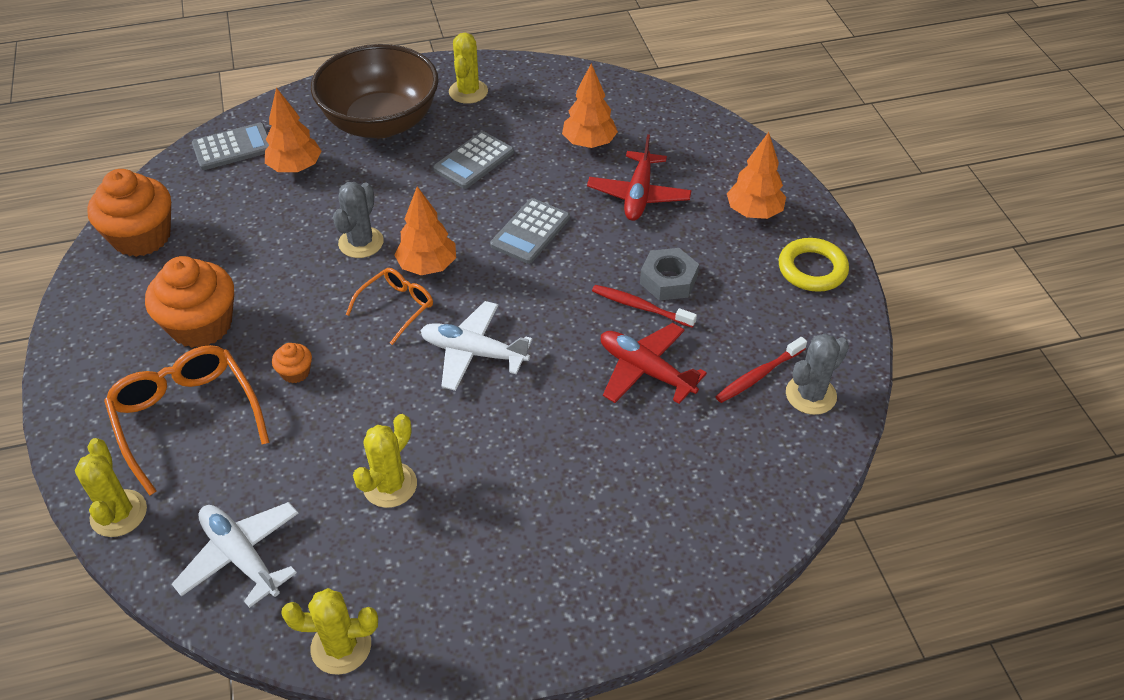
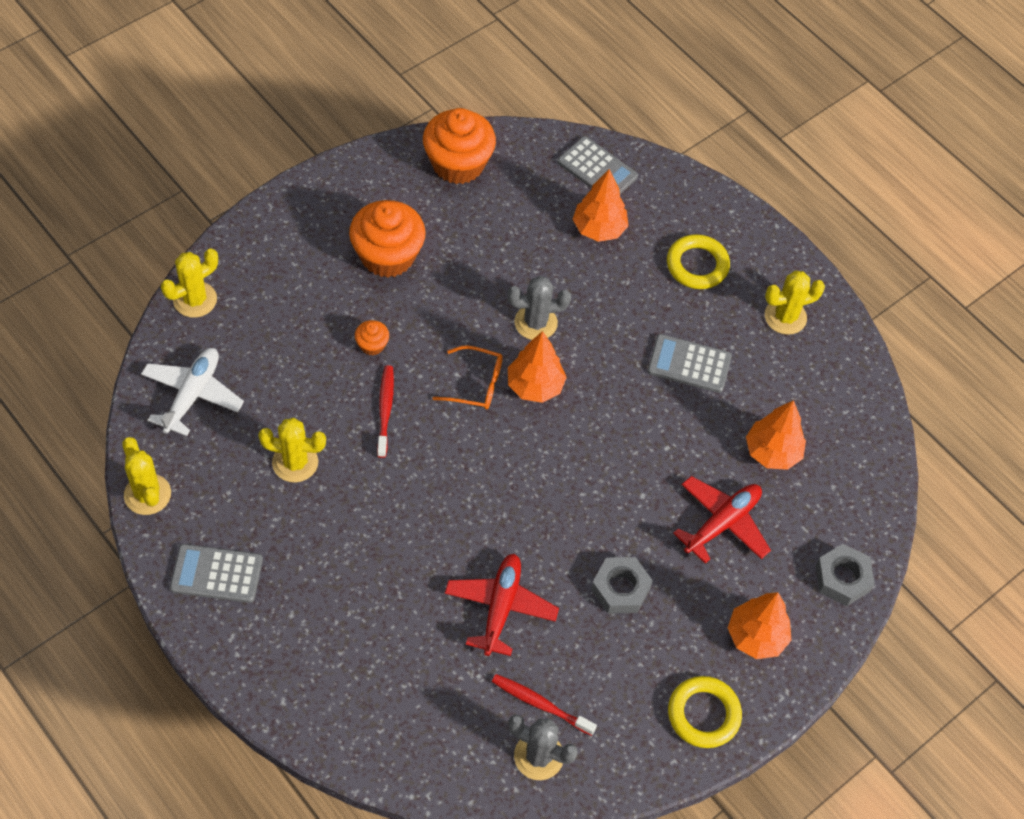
camera: 60 degrees right, 10 degrees up
orange glasses [104,345,270,496] -> none
brown bowl [311,44,439,138] -> yellow ring [667,234,730,289]
white plane [420,301,533,391] -> none
grey calculator [490,198,570,264] -> grey calculator moved to [170,544,263,603]
red plane [587,134,692,221] -> red plane turned 150 degrees clockwise [673,476,771,564]
red toothbrush [592,285,697,328] -> red toothbrush moved to [377,365,394,458]
none -> grey nut [816,544,875,606]

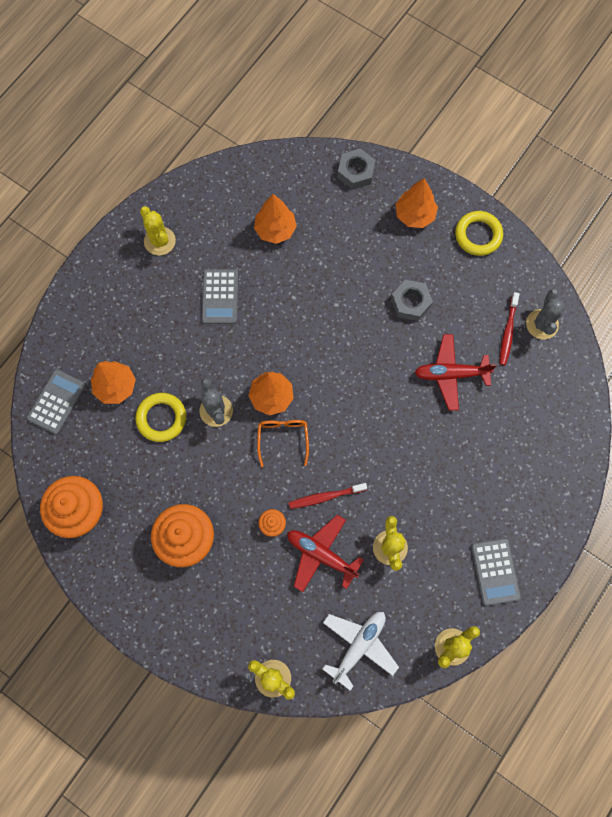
camera: 100 degrees left, 15 degrees up
white plane [141,348,244,436] -> white plane turned 120 degrees clockwise [323,612,399,691]
yellow ring [667,234,730,289] -> yellow ring moved to [135,393,186,442]
red plane [673,476,771,564] -> red plane moved to [287,515,364,592]

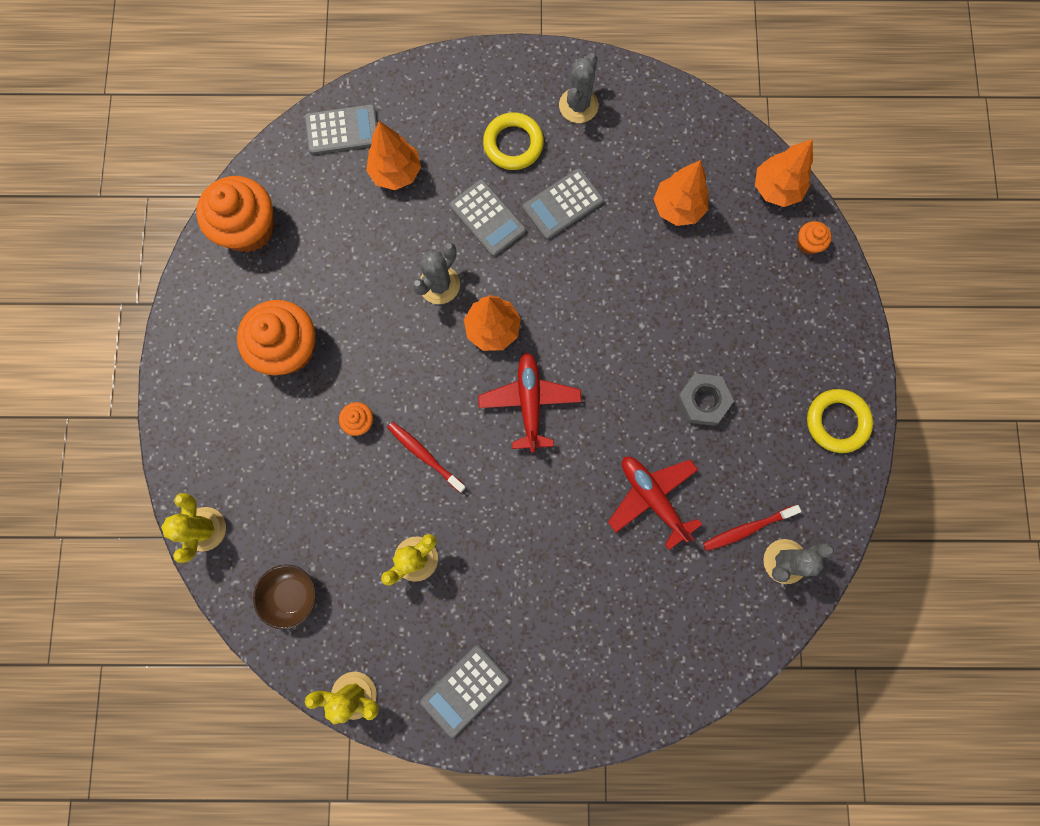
camera: 55 degrees right, 5 degrees up
yellow ring [135,393,186,442] -> yellow ring moved to [483,112,544,170]
yellow cactus [140,206,176,256] -> grey cactus [559,53,599,123]
orange glasses [257,420,309,467] -> none
red plane [287,515,364,592] -> red plane moved to [478,353,582,452]
white plane [323,612,399,691] -> brown bowl [253,565,316,629]
grey nut [338,148,376,190] -> orange cupcake [797,221,832,255]
orange tree [395,178,438,228] -> orange tree moved to [755,139,813,207]
none -> grey calculator [449,179,526,257]

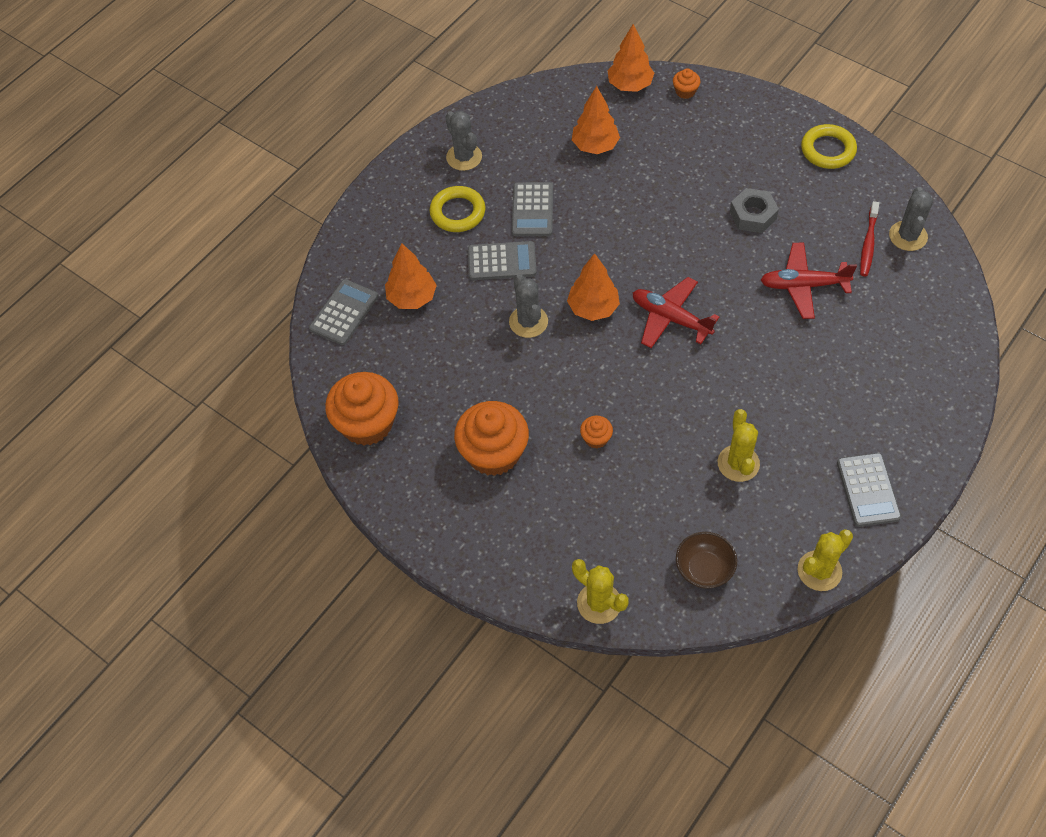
camera: 50 degrees left, 20 degrees down
red toothbrush [387,422,466,493] -> none

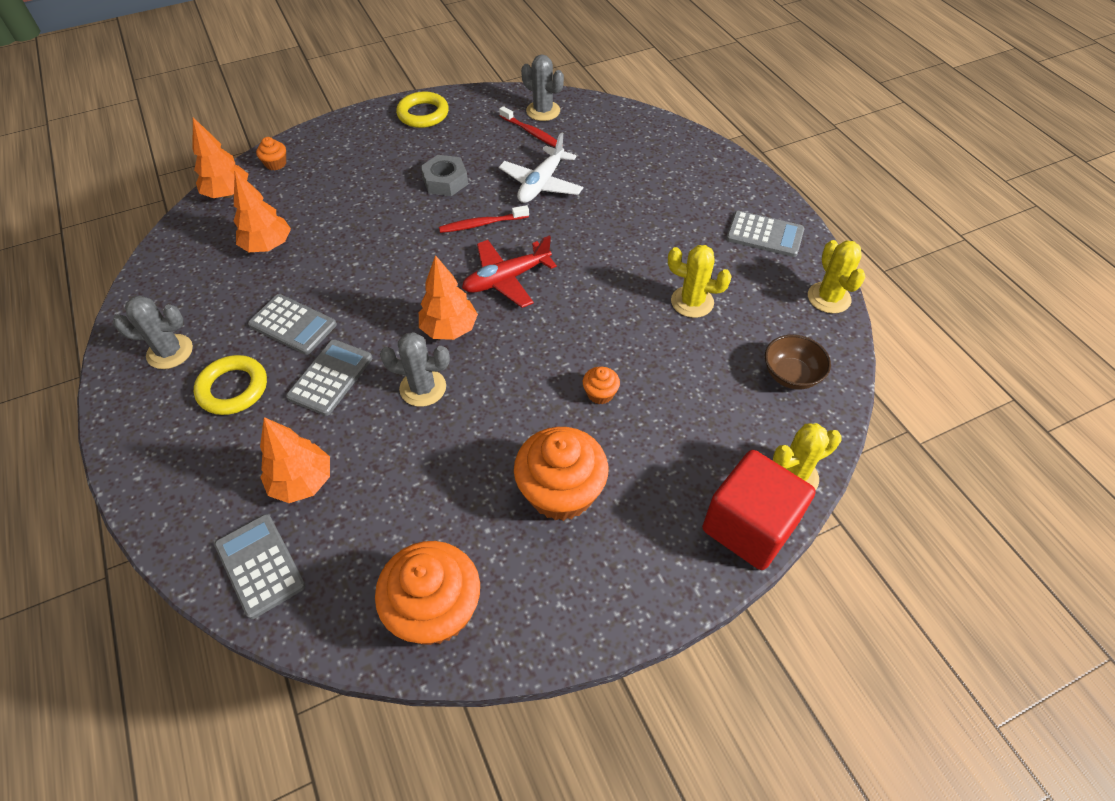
camera: 65 degrees left, 5 degrees down
red plane [761,243,857,319] -> white plane [499,132,583,203]
none -> red toothbrush [439,205,529,233]
none -> red cube [702,450,816,570]

